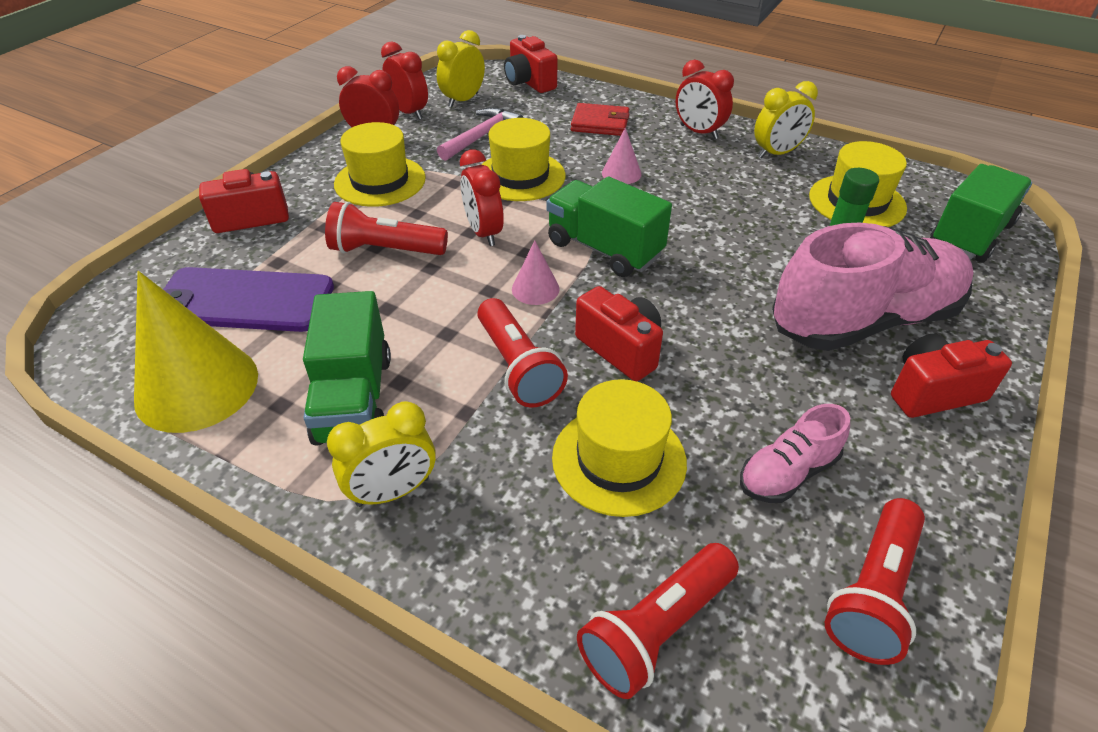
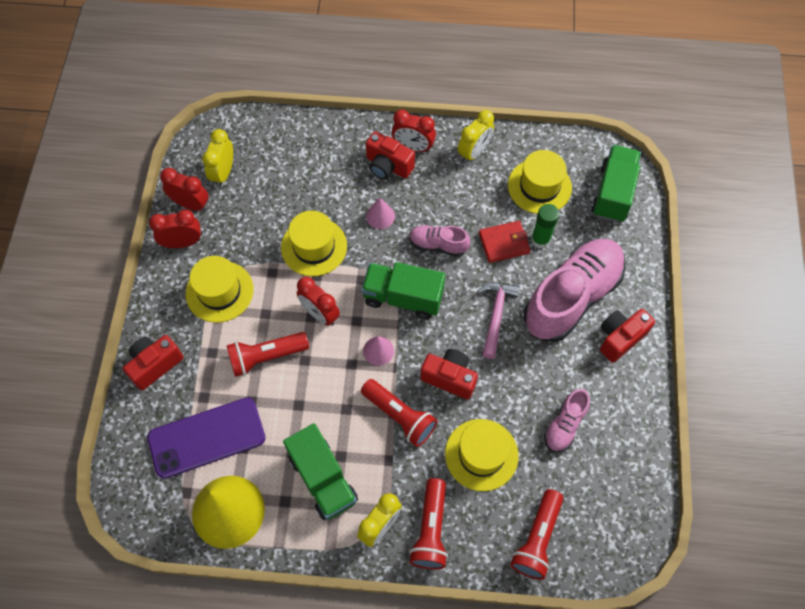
camera: 25 degrees left, 20 degrees up
pink hammer [437,108,523,161] -> pink hammer moved to [477,283,520,359]
red camera [504,35,557,93] -> red camera moved to [366,131,415,179]
red wallet [571,103,630,136] -> red wallet moved to [479,221,531,263]
red flashlight [825,498,925,665] -> red flashlight moved to [409,478,448,569]
none -> pink shoe [409,226,470,257]

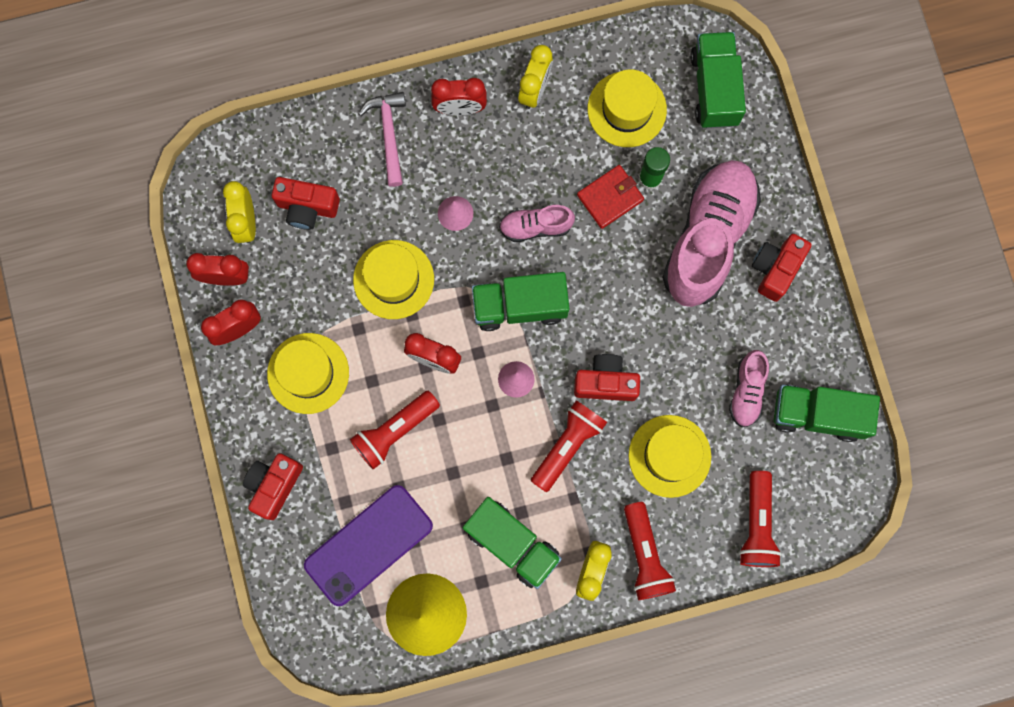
camera: 20 degrees left, 15 degrees up
red flashlight [361,379,437,447] -> red flashlight turned 75 degrees counterclockwise [531,401,607,492]
red camera [366,131,415,179] -> red camera moved to [272,177,340,230]
pink hammer [477,283,520,359] -> pink hammer moved to [359,92,406,187]
none -> green truck [774,385,880,442]

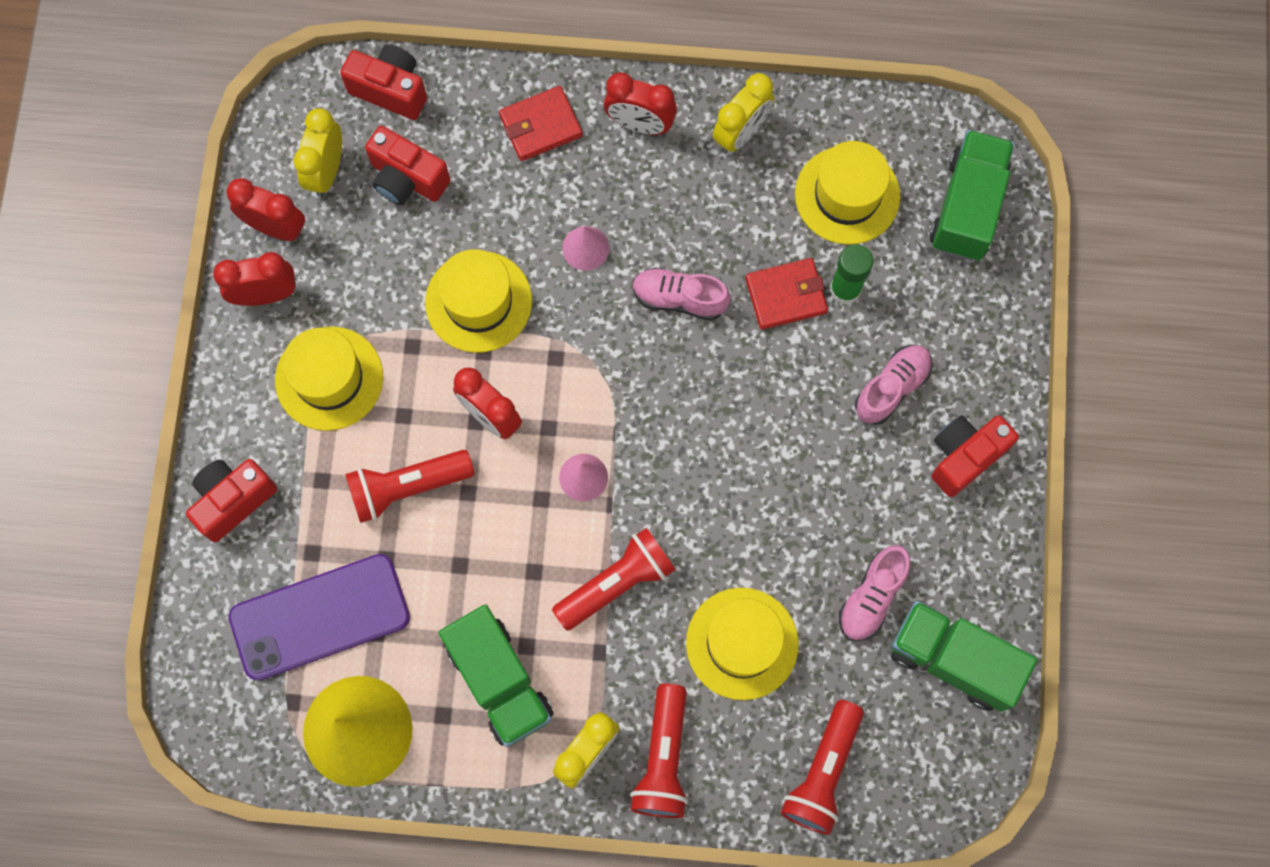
camera: 20 degrees right, 5 degrees down
pink hammer [359,92,406,187] -> red wallet [499,86,583,161]
green truck [472,272,570,331] -> none
red camera [574,354,640,401] -> red camera moved to [340,44,427,120]
pink shoe [662,160,761,307] -> pink shoe [855,345,932,425], size x0.47

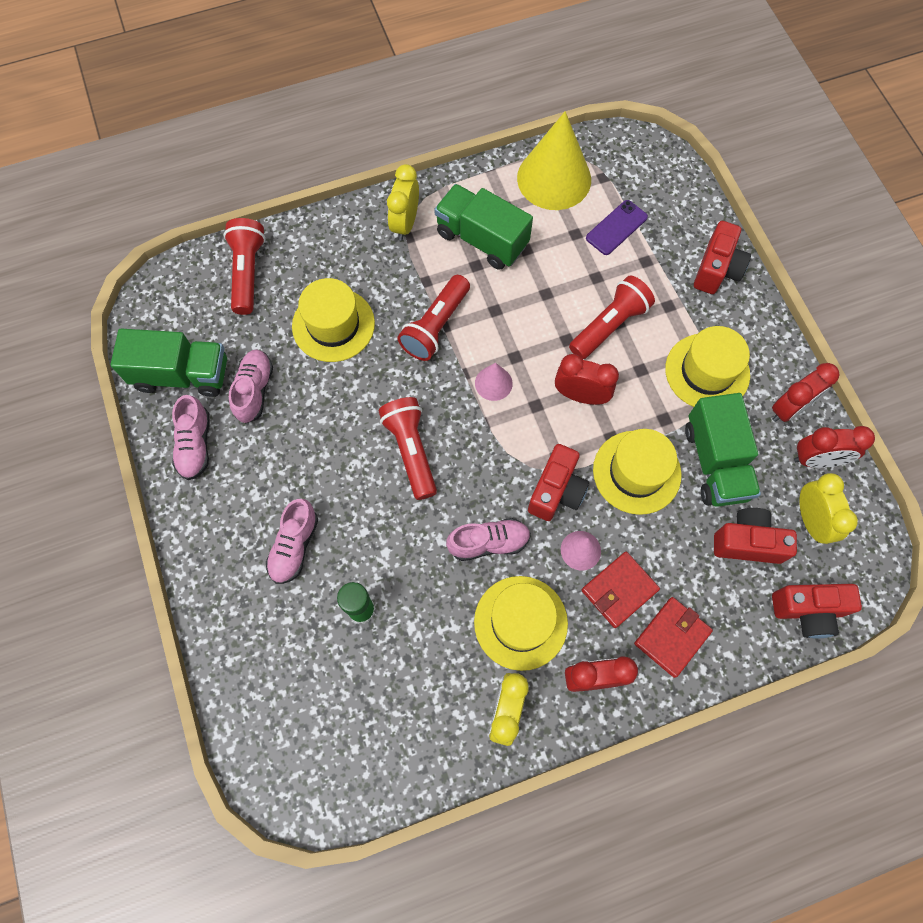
camera: 155 degrees right, 5 degrees down
purple phone [229,554,410,681] -> purple phone [586,200,648,255], size x0.54
red flashlight [630,684,688,818] -> red flashlight moved to [379,397,437,500]
red wallet [745,258,828,330] -> red wallet moved to [582,552,660,628]
yellow hat [795,141,900,245] -> yellow hat moved to [474,576,568,671]
green truck [930,130,1014,261] -> green truck moved to [685,393,761,507]
red camera [931,415,1019,497] -> red camera moved to [528,444,589,521]
none -> pink shoe [172,395,210,480]

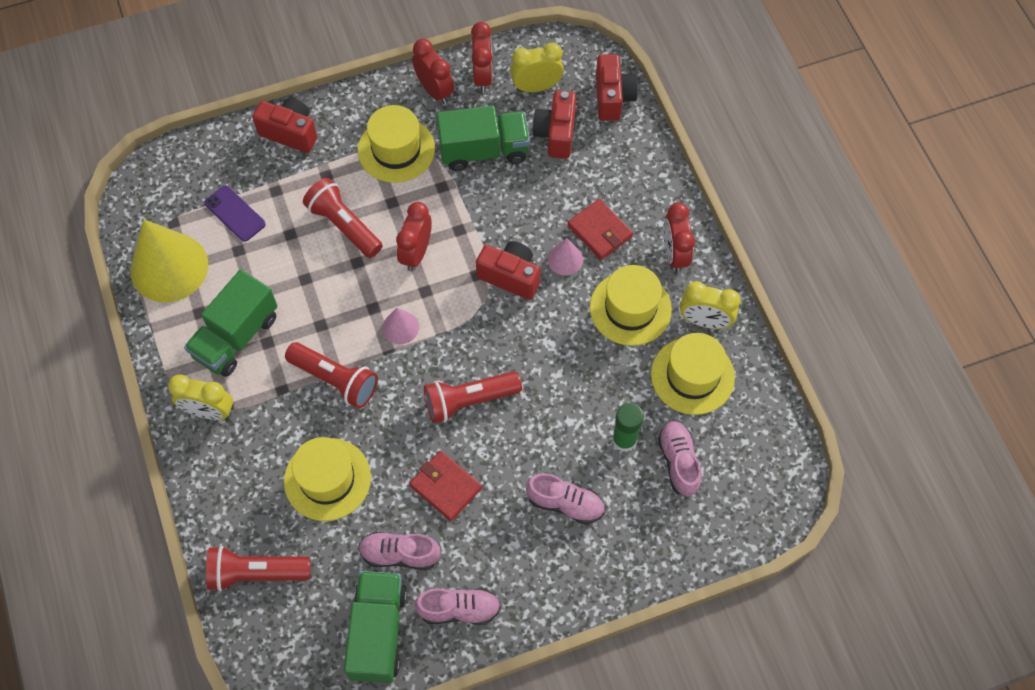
camera: 90 degrees left, 5 degrees down
pink shoe [446,518,531,561] -> pink shoe moved to [658,421,702,497]
yellow hat [593,429,682,515] -> yellow hat moved to [651,333,735,415]
red wallet [634,597,713,678] -> red wallet moved to [409,451,482,521]

